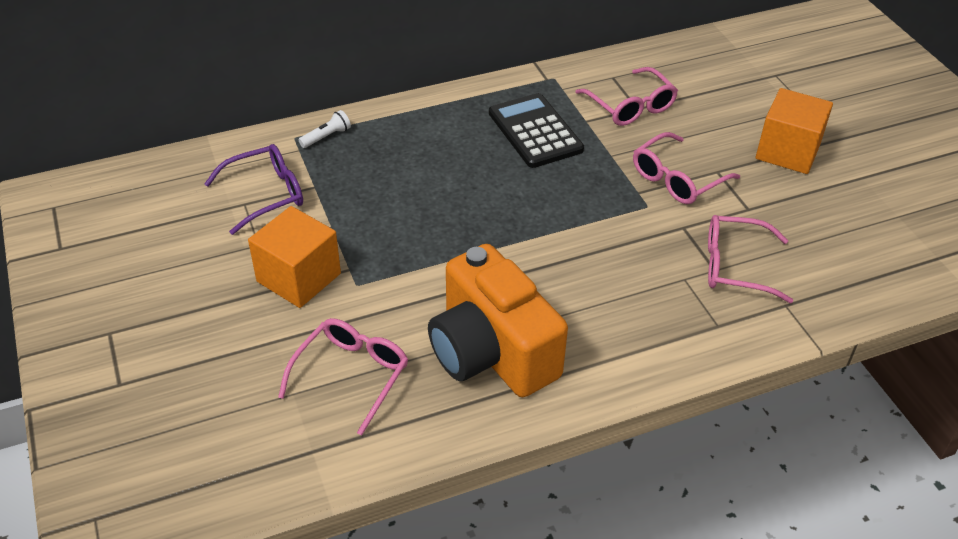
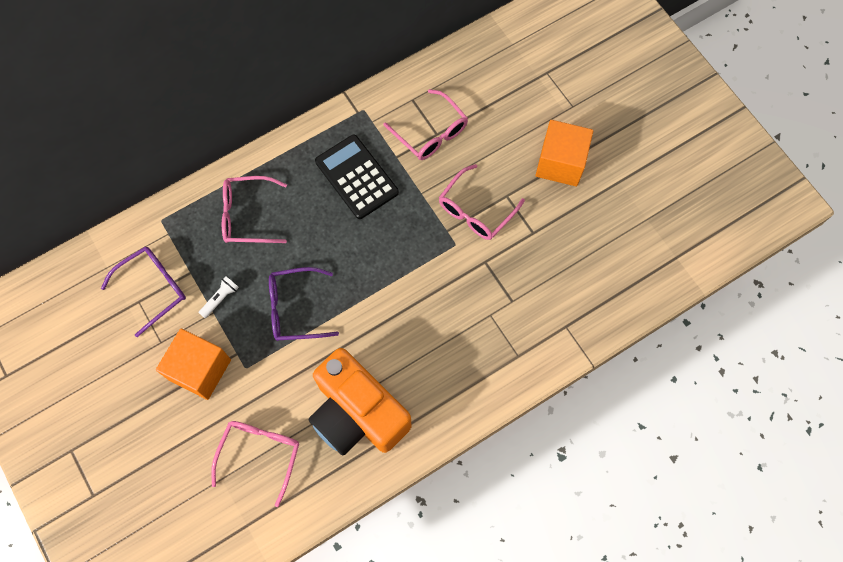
camera: 10 degrees left, 25 degrees up
white flashlight [299,110,351,148] -> white flashlight moved to [199,276,239,318]
pink glasses [708,215,793,303] -> pink glasses moved to [222,176,287,243]
none -> purple glasses [269,267,339,341]

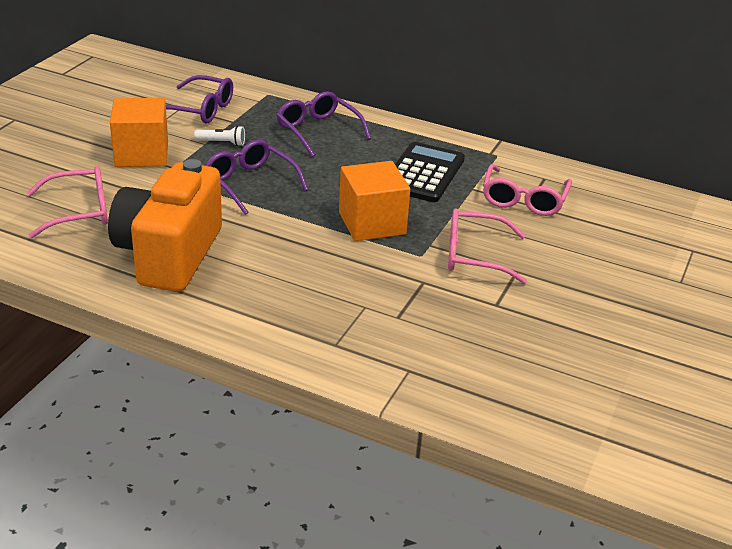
camera: 55 degrees right, 35 degrees down
pink glasses [222,176,287,243] -> purple glasses [277,91,371,157]
orange cube [536,120,593,186] -> orange cube moved to [339,161,410,241]

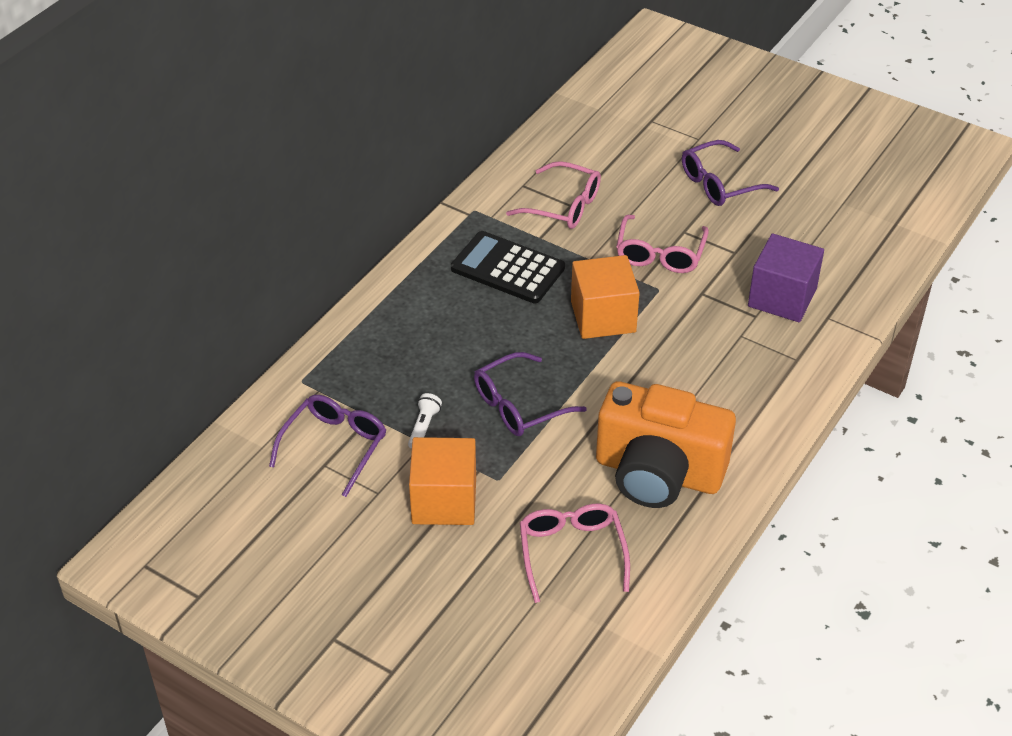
camera: 80 degrees left, 10 degrees up
purple glasses [277,91,371,157] -> purple glasses moved to [682,140,779,206]
none -> purple cube [748,233,824,322]

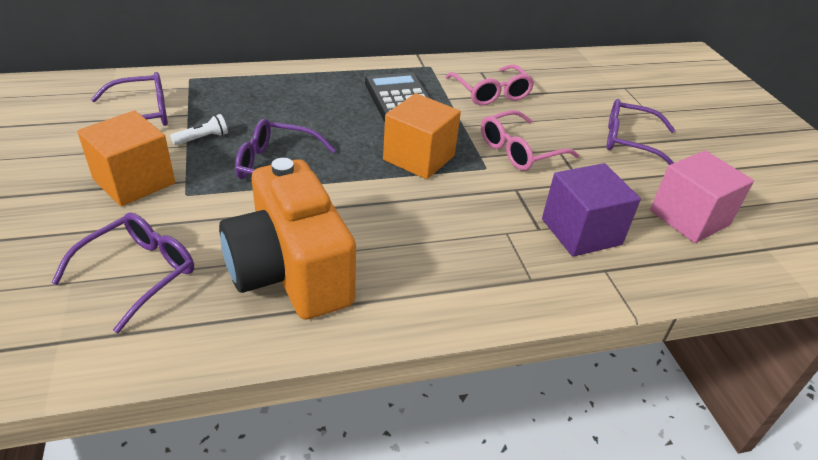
camera: 40 degrees right, 5 degrees down
pink glasses [520,504,630,603] -> purple glasses [51,213,194,333]
none -> pink cube [650,150,754,243]

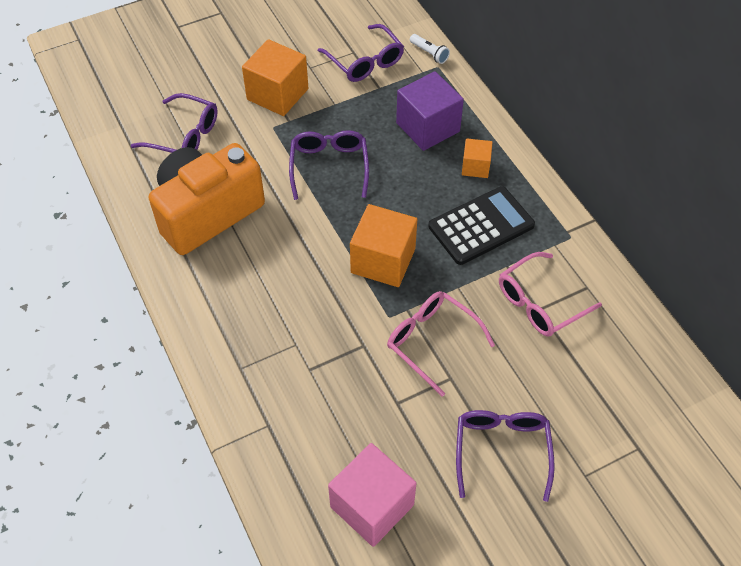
camera: 80 degrees right, 15 degrees up
white flashlight [170,114,228,145] -> white flashlight moved to [410,34,450,64]
purple cube [542,163,641,257] -> purple cube moved to [396,71,464,151]
none -> orange cube [462,139,493,178]

